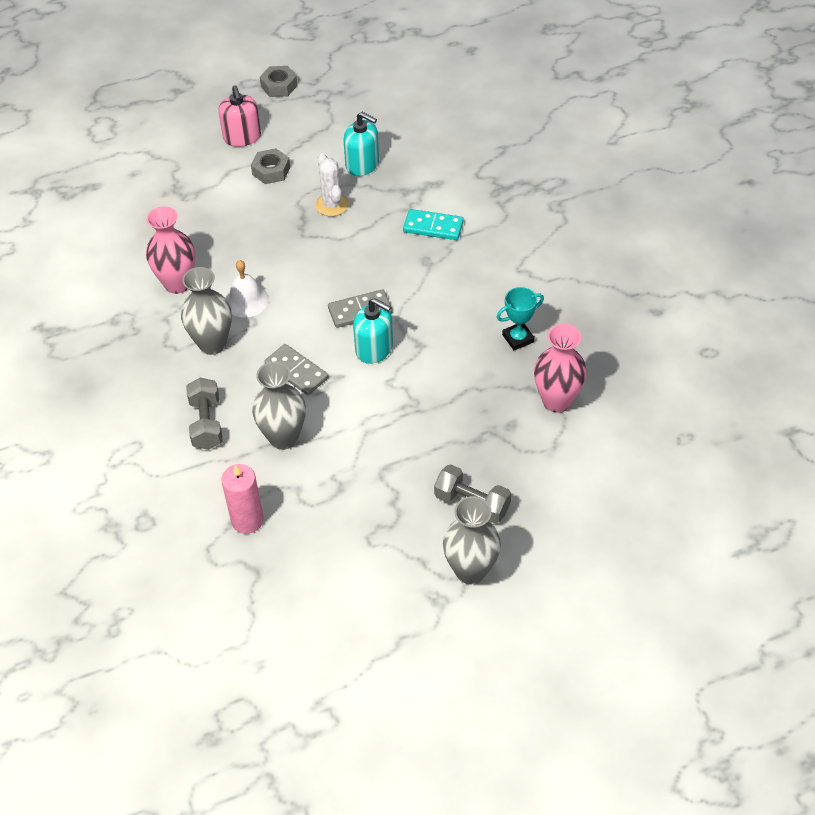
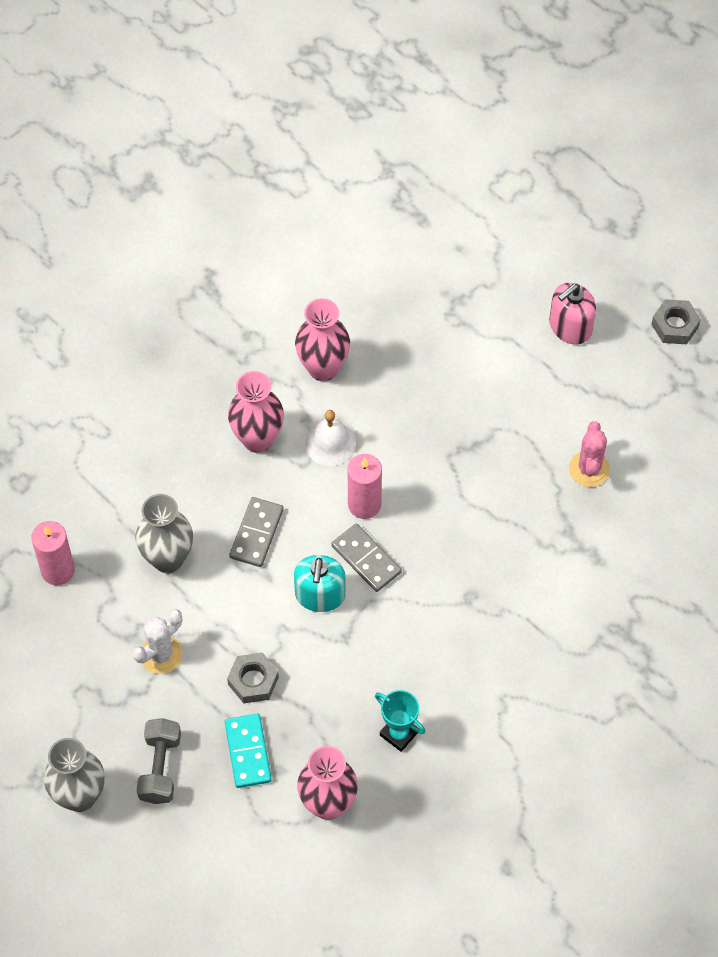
camera: 65 degrees right, 10 degrees up
grey vase [181,267,232,355] -> pink vase [228,371,284,453]
grey dumbbell [186,378,223,450] -> none
grey nut [251,148,290,184] -> grey nut moved to [227,653,279,703]
white cactus [315,153,349,216] -> white cactus moved to [133,609,183,674]
turquoise soap dispenser [343,112,379,176] -> pink cactus [569,421,610,487]
turquoise domino [403,209,464,240] -> turquoise domino moved to [225,714,272,788]
none -> pink candle [348,454,382,519]

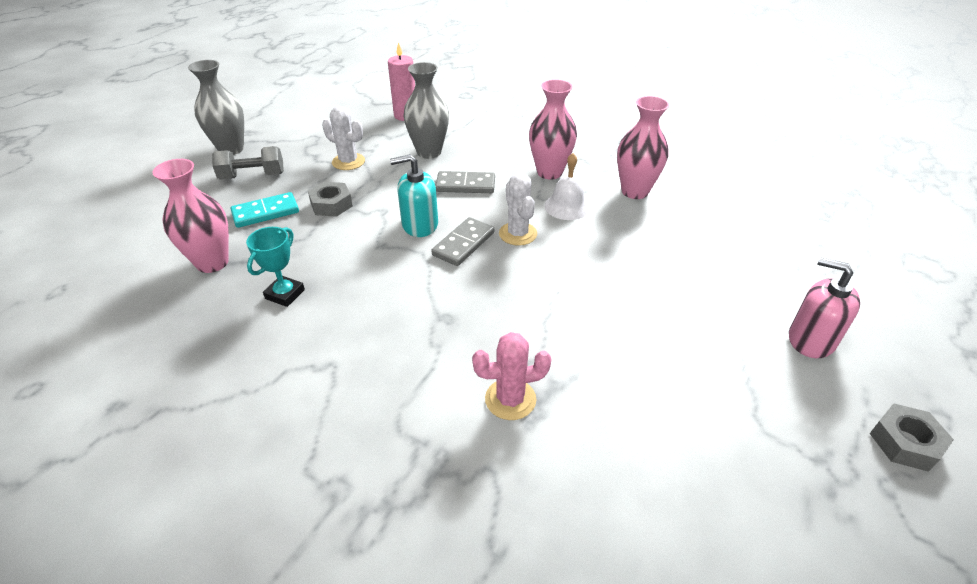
camera: 75 degrees right, 20 degrees down
pink candle [348,454,382,519] -> white cactus [499,173,537,246]
pink cactus [569,421,610,487] -> pink cactus moved to [472,332,551,420]

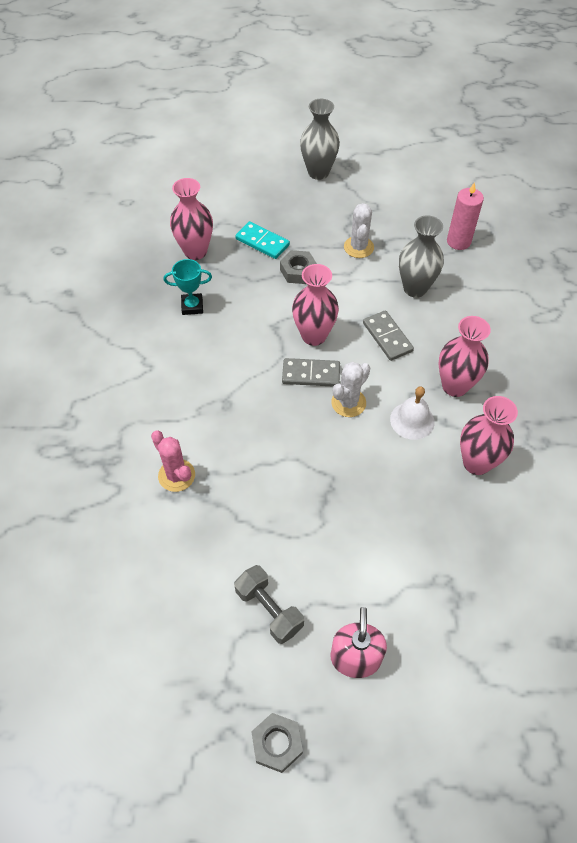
camera: 60 degrees right, 15 degrees up
grey dumbbell [212,146,284,180] -> grey dumbbell moved to [234,565,304,644]
turquoise soap dispenser [390,154,438,237] -> pink vase [292,264,339,346]

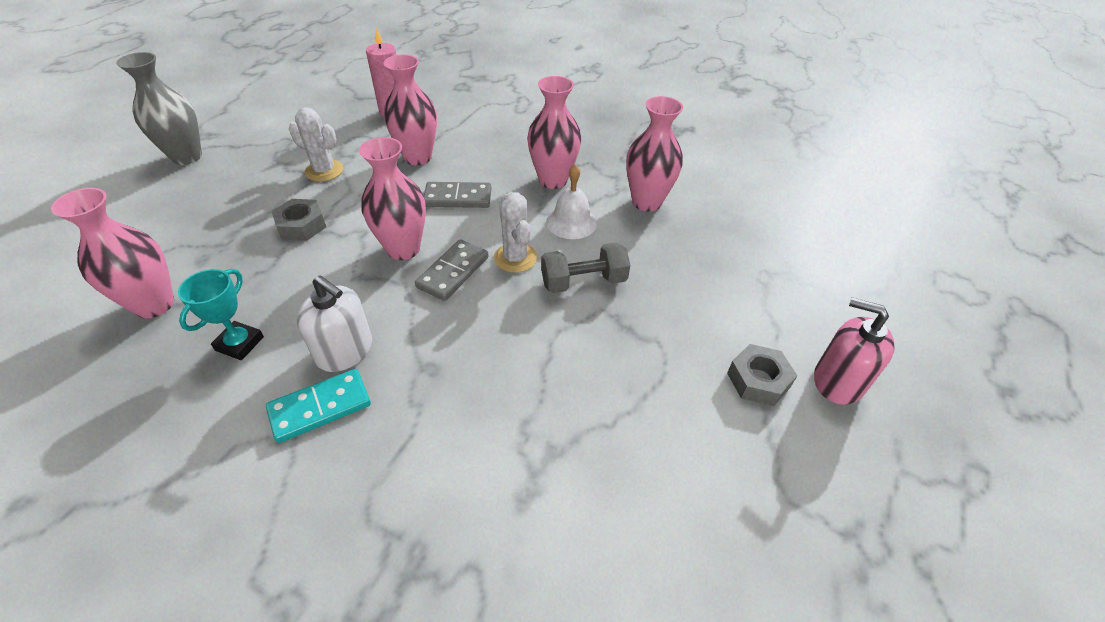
camera: 65 degrees left, 10 degrees down
pink cactus [151,431,195,492] -> none
grey dumbbell [234,565,304,644] -> grey dumbbell moved to [541,242,630,293]
turquoise domino [235,221,290,259] -> turquoise domino moved to [266,369,371,443]
grey nut [251,713,303,773] -> grey nut moved to [727,344,797,406]
grey vase [399,215,444,298] -> pink vase [383,54,437,165]
none -> white soap dispenser [297,275,372,372]

